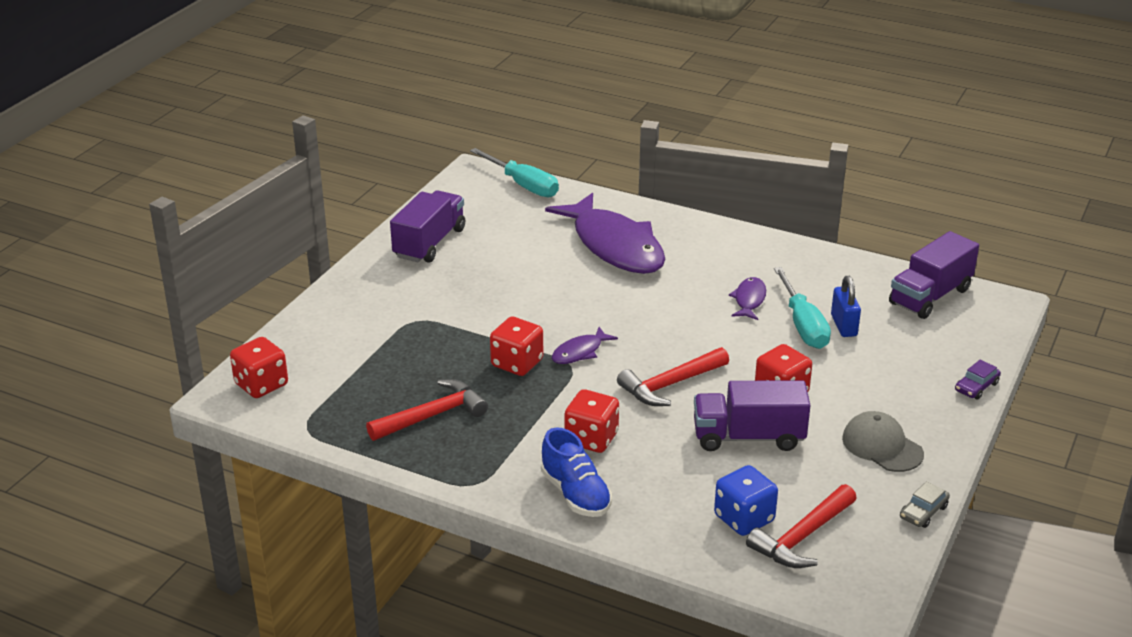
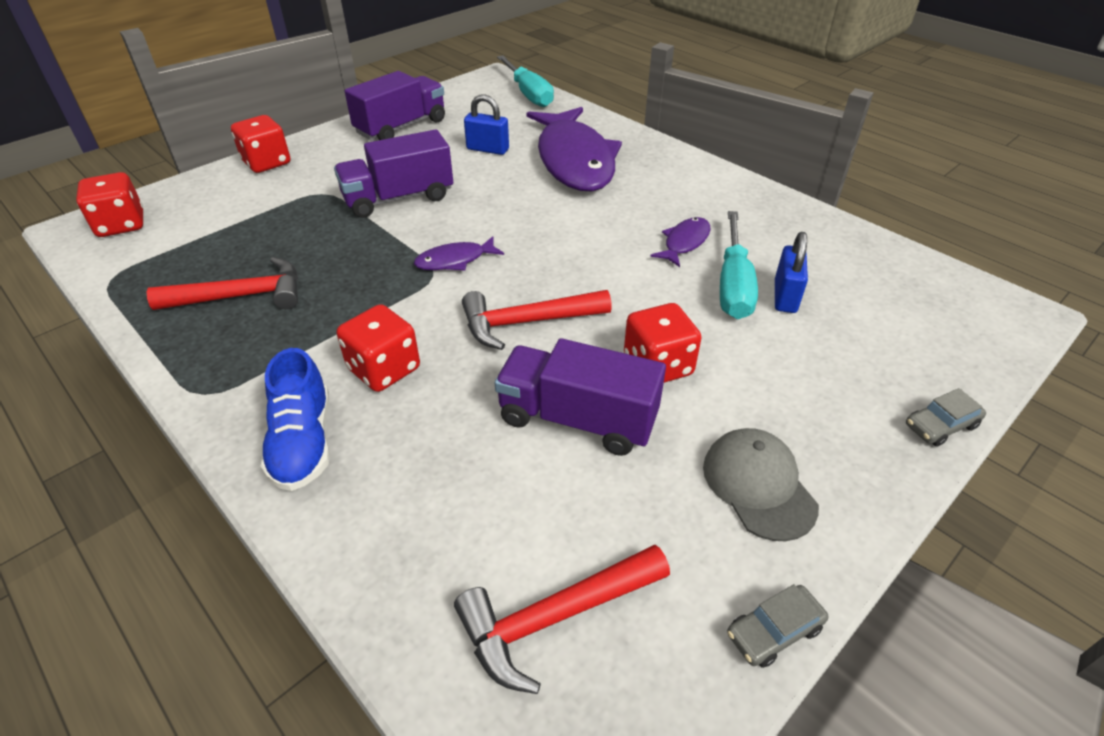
camera: 20 degrees right, 10 degrees up
red dice [490,316,543,376] -> red dice moved to [231,115,290,173]
blue dice [714,465,778,536] -> none
purple truck [889,231,979,319] -> purple truck moved to [334,129,453,218]
purple car [955,360,1001,399] -> grey car [906,388,986,447]
none -> blue padlock [464,94,509,155]

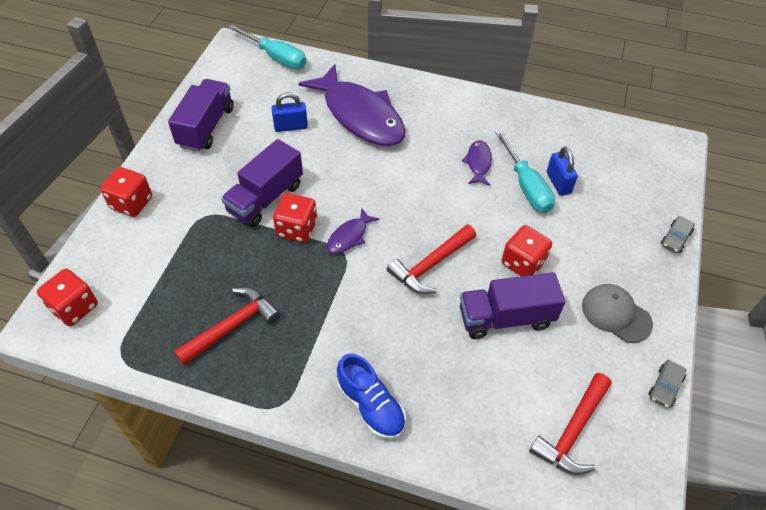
camera: 30 degrees left, 10 degrees up
red dice [337,304,420,392] -> red dice moved to [273,193,317,243]

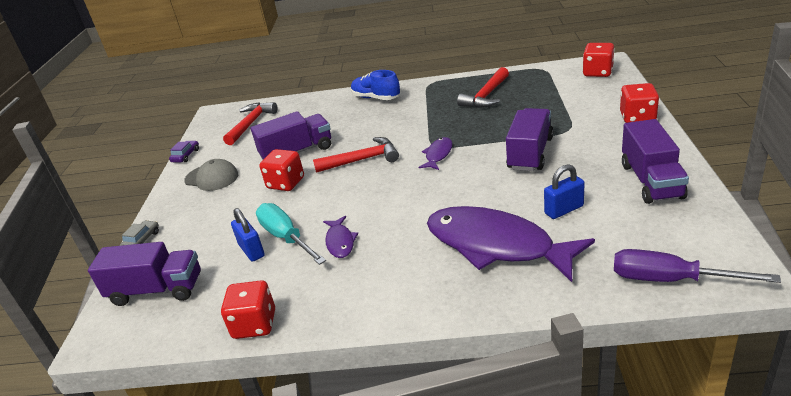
camera: 170 degrees right, 20 degrees down
turquoise screwdriver [228,24,306,69] -> purple screwdriver [614,249,781,283]
red dice [273,193,317,243] -> red dice moved to [221,280,275,339]
red hammer [387,225,476,294] -> red hammer turned 45 degrees clockwise [313,137,399,173]
grey car [648,360,686,408] -> purple car [169,141,199,163]
none -> purple truck [88,242,201,306]

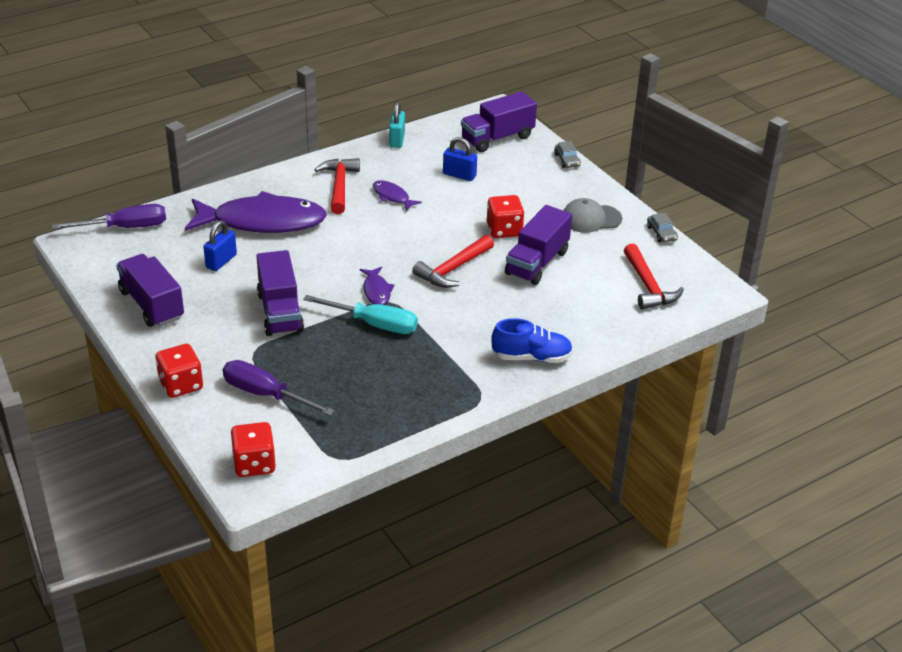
camera: 140 degrees right, 5 degrees up
purple car [169,141,199,163] -> grey car [647,213,678,243]
red dice [221,280,275,339] -> turquoise padlock [389,102,405,148]
turquoise screwdriver [256,203,326,265] -> turquoise screwdriver moved to [303,295,418,334]
red hammer [457,67,509,108] -> red hammer moved to [314,158,360,214]
none -> purple screwdriver [223,360,335,416]

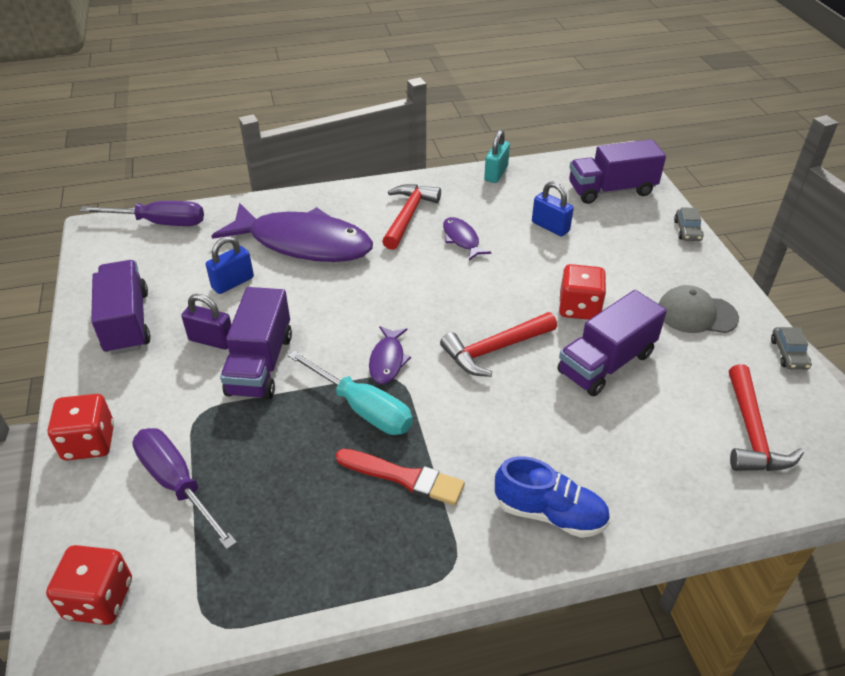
camera: 20 degrees right, 5 degrees up
none -> purple padlock [181,294,231,350]
none -> red brush [336,449,465,505]

